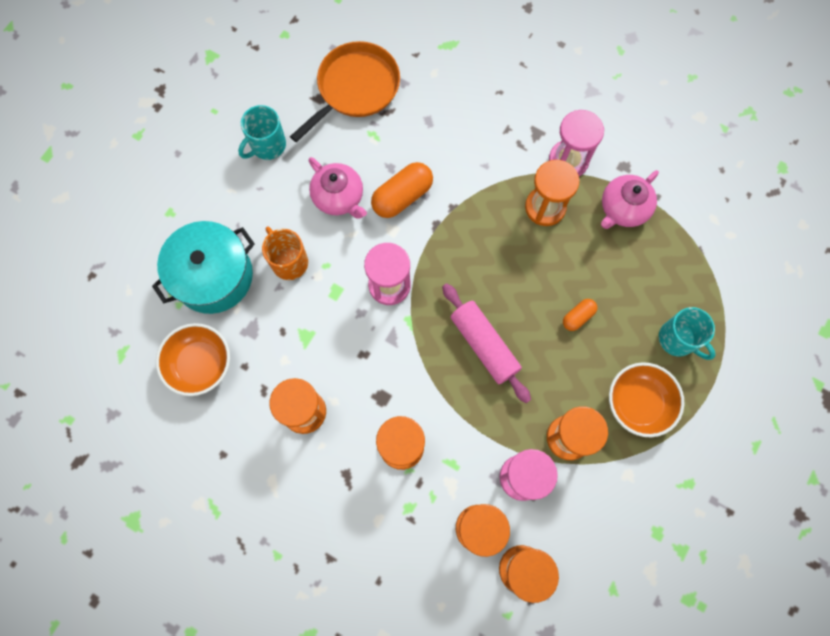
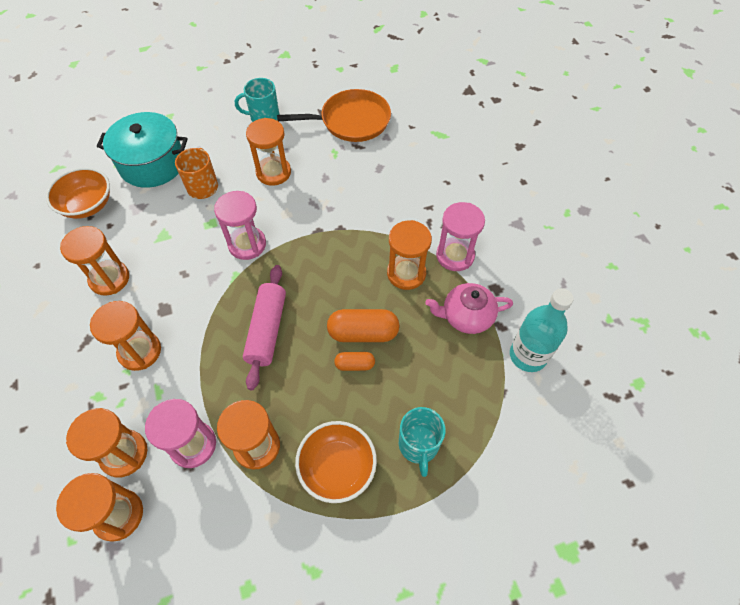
camera: 40 degrees right, 15 degrees down
pink teapot [309,157,367,219] -> orange hourglass [246,118,291,186]
orange capsule [371,162,433,218] -> orange capsule moved to [327,309,399,342]
none -> turquoise bottle [510,288,574,372]

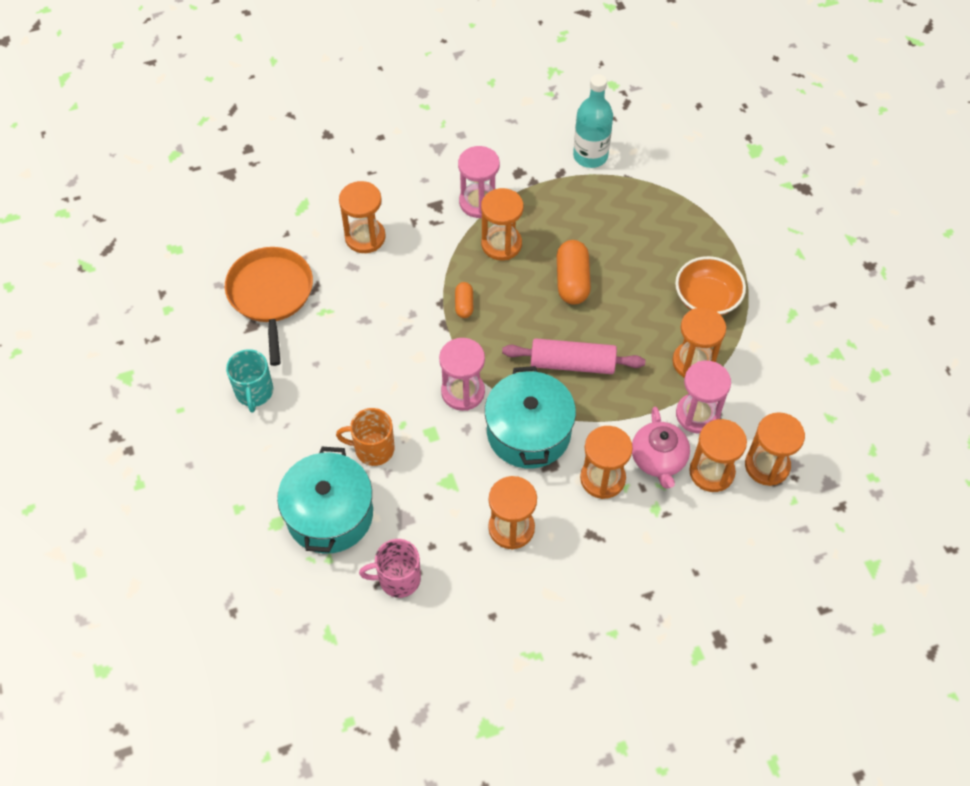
camera: 90 degrees left, 0 degrees up
orange bowl [46,167,110,219] -> pink mug [359,539,421,598]
orange hourglass [246,118,291,186] -> orange hourglass moved to [339,181,386,253]
orange capsule [334,352,375,371] -> orange capsule moved to [455,282,473,318]
turquoise mug [399,407,446,477] -> none
pink teapot [425,283,513,334] -> pink teapot moved to [632,407,690,489]
none -> turquoise pot [485,366,576,469]

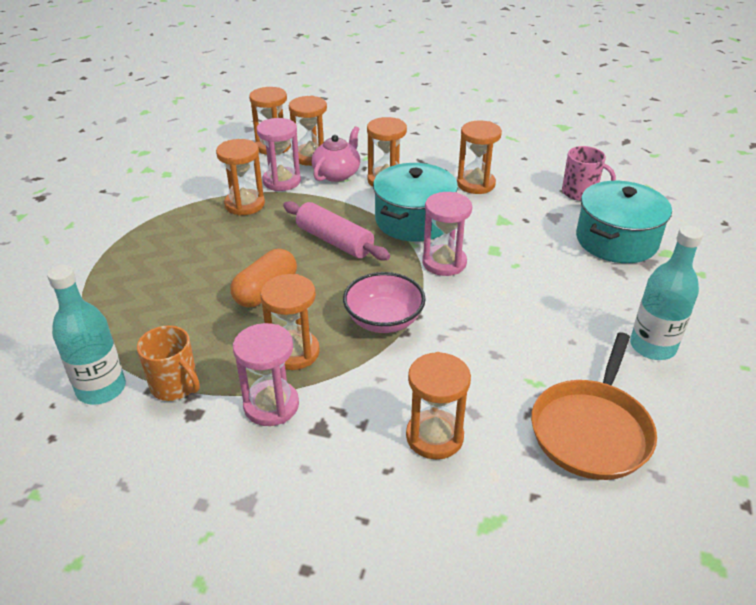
camera: 145 degrees left, 20 degrees down
turquoise mug [226,349,273,413] -> turquoise bottle [630,225,703,360]
orange mug [336,408,394,466] -> orange mug moved to [137,325,200,401]
orange capsule [455,282,473,318] -> pink bowl [343,272,426,333]
orange bowl [675,256,746,316] -> none

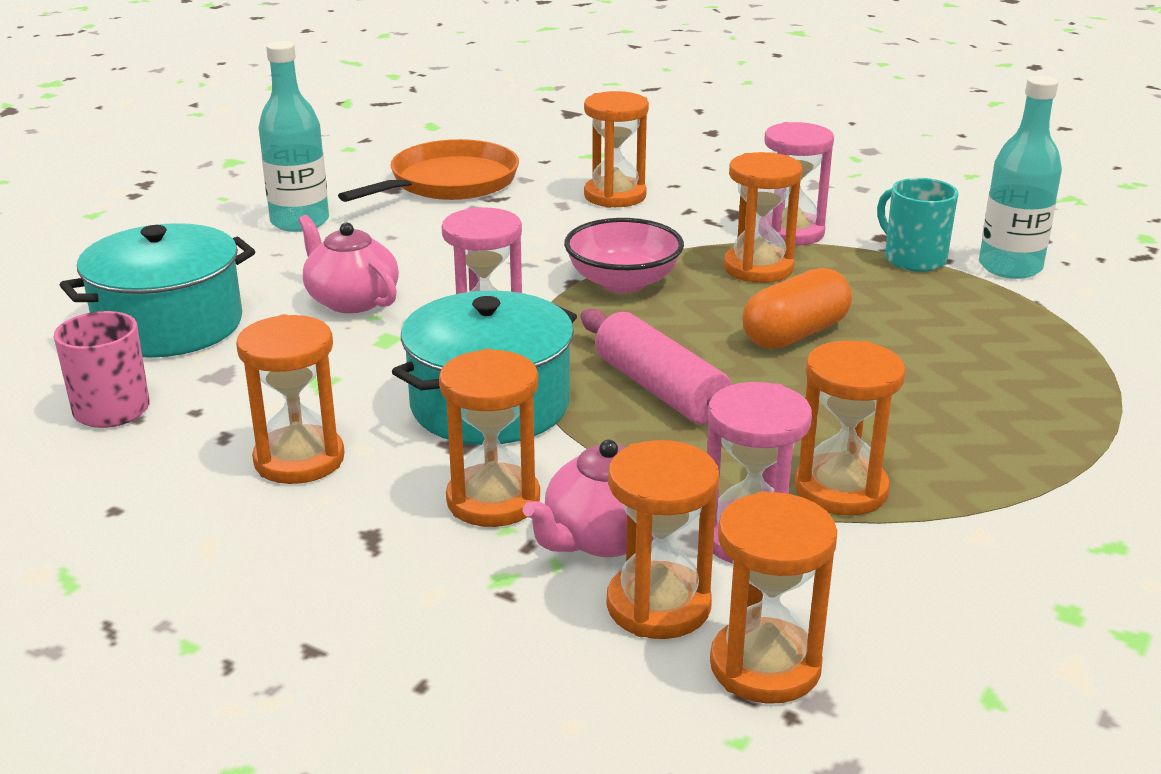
camera: 165 degrees left, 10 degrees down
orange mug [137,325,200,401] -> turquoise mug [877,178,958,272]
none -> pink teapot [298,215,399,313]

